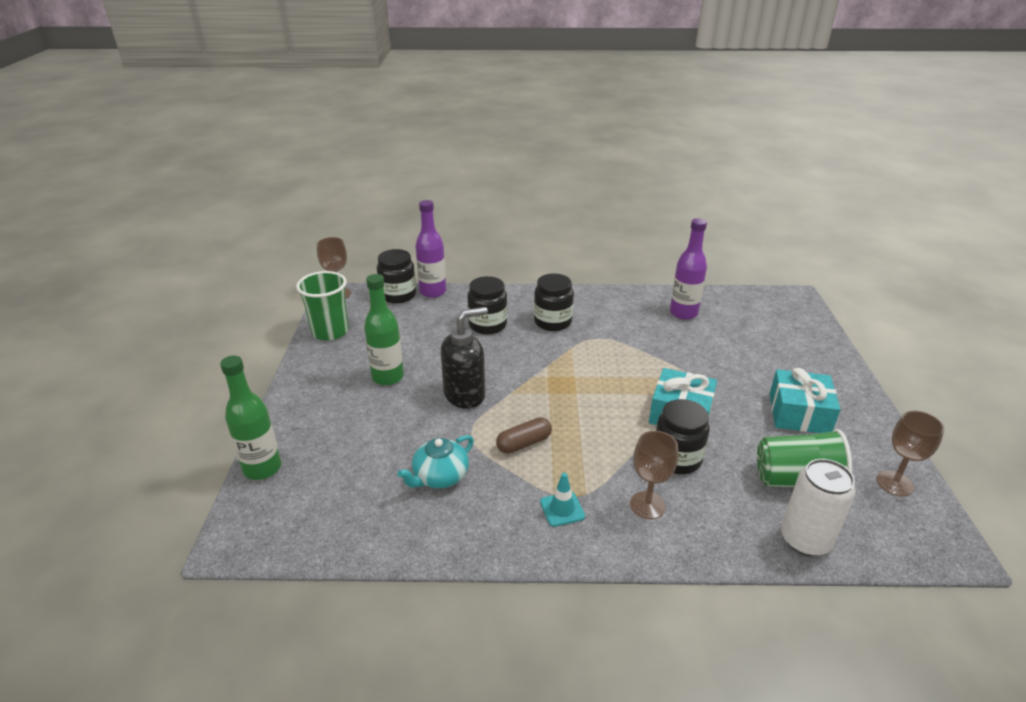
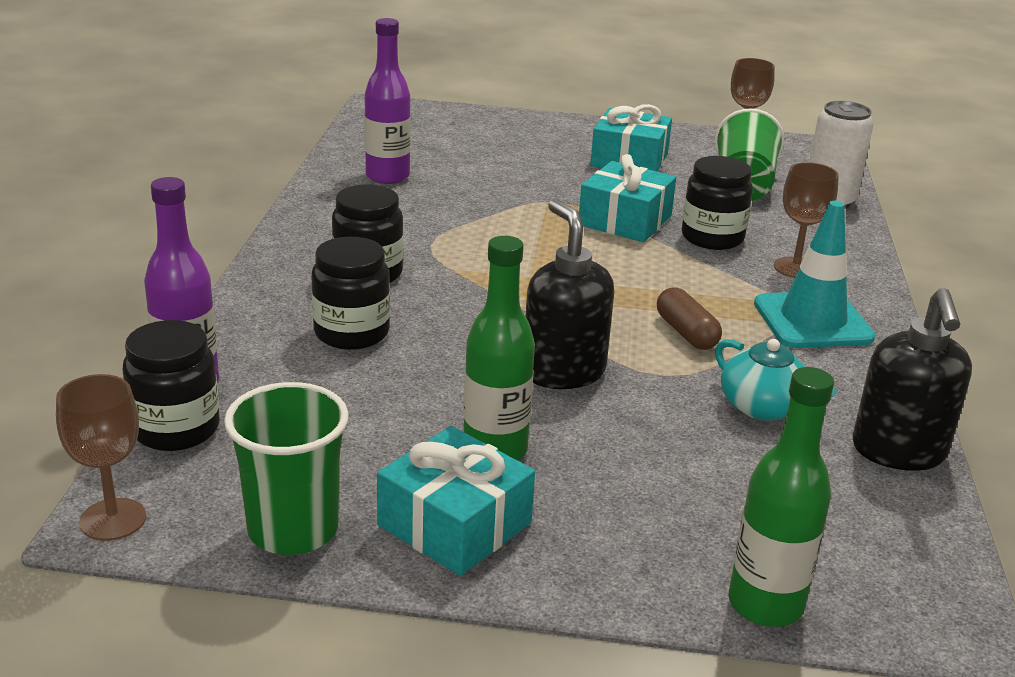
camera: 85 degrees left, 5 degrees down
turquoise traffic cone [540,473,585,527] -> turquoise traffic cone [754,201,875,348], size x1.95
none -> turquoise gift [377,426,535,576]
none -> black soap dispenser [853,288,972,471]

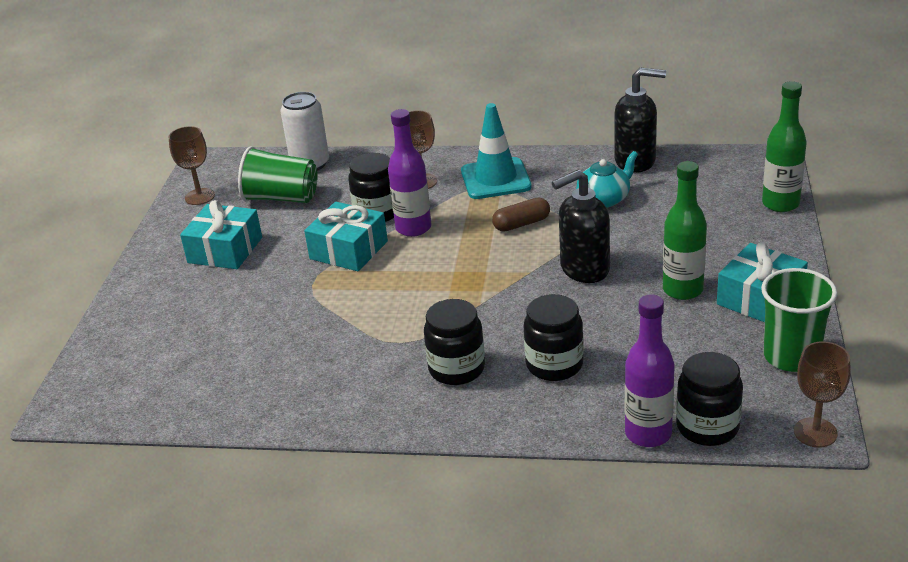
camera: 85 degrees left, 5 degrees up
purple bottle [364,18,411,184] -> purple bottle moved to [388,109,431,237]

